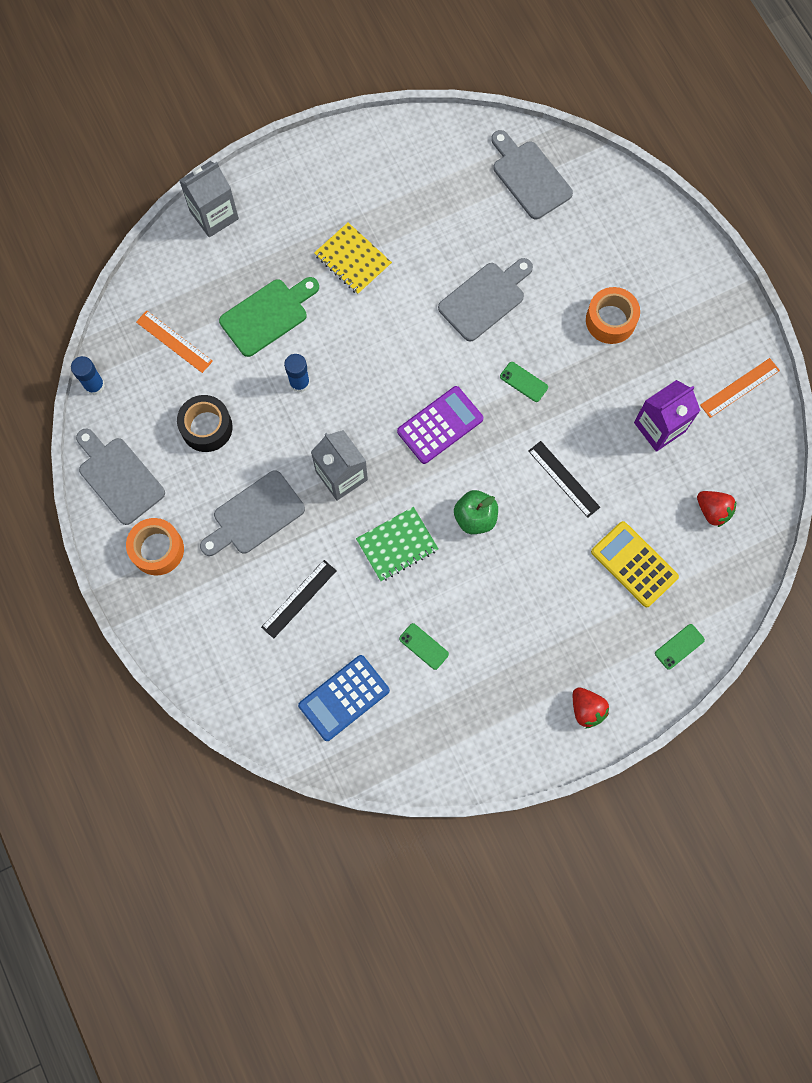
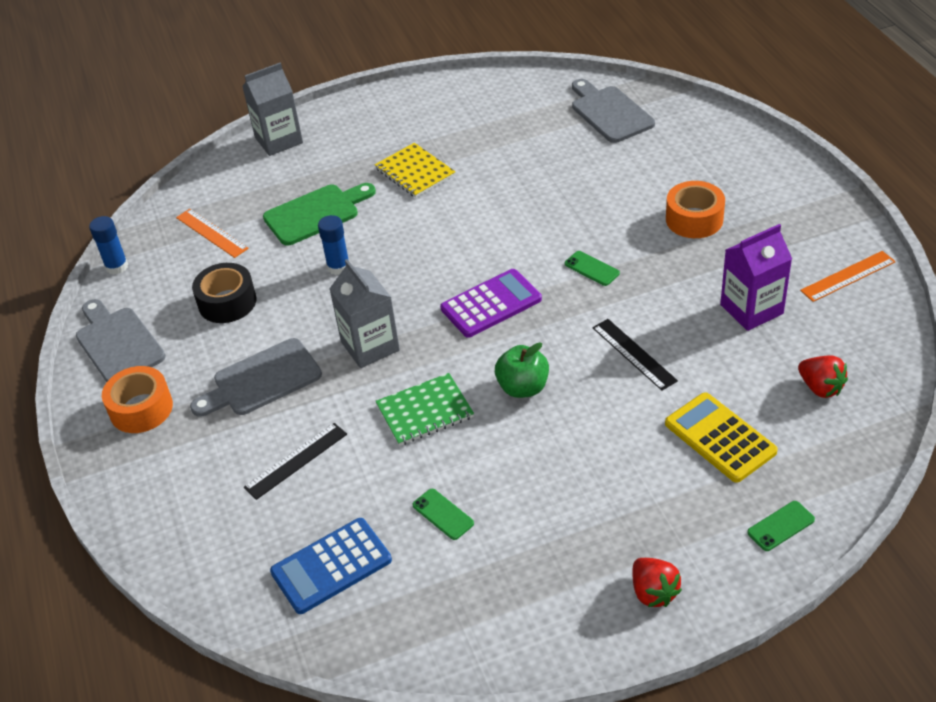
camera: 10 degrees right, 30 degrees down
grey cutting board [438,258,533,341] -> none

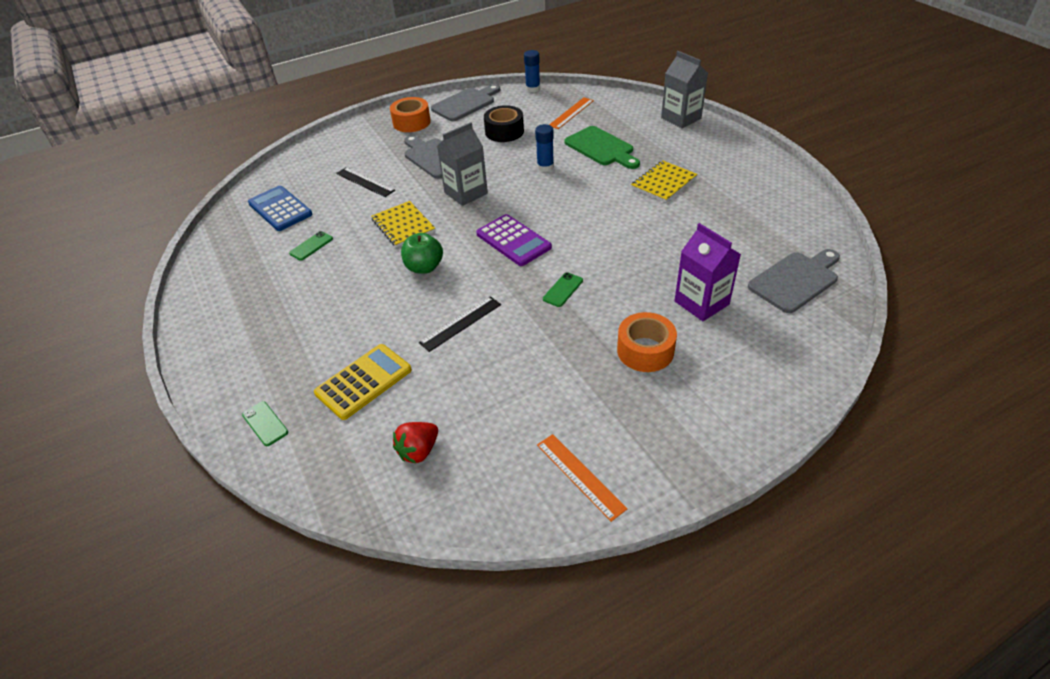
camera: 80 degrees right, 0 degrees up
green notebook [376,373,474,446] -> yellow notebook [371,201,435,247]
red strawberry [633,558,682,607] -> none
purple carton [720,224,792,331] -> purple carton moved to [674,223,741,321]

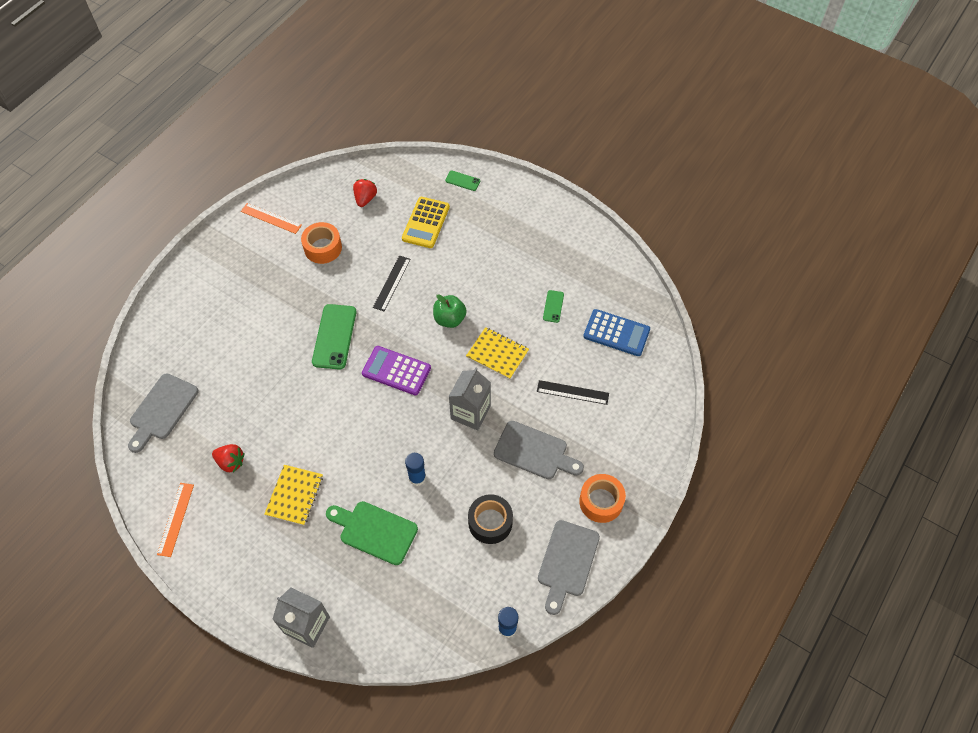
camera: 150 degrees right, 15 degrees up
green phone [543,272,583,307] -> green phone [312,304,356,370], size x1.97
orange ruler [549,98,594,129] -> orange ruler moved to [157,483,194,557]
orange tape [617,312,677,372] -> orange tape moved to [301,222,342,264]
purple carton [674,223,741,321] -> none
none -> red strawberry [212,444,245,472]

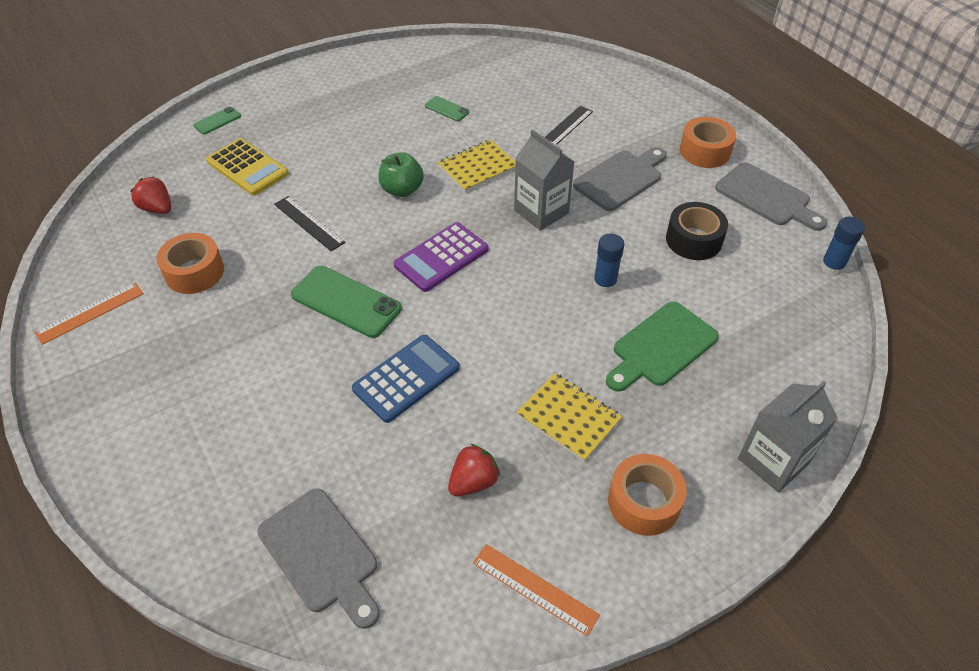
camera: 65 degrees left, 10 degrees down
blue calculator [583,309,650,356] -> blue calculator moved to [352,335,460,423]
none -> orange tape [608,454,687,536]

